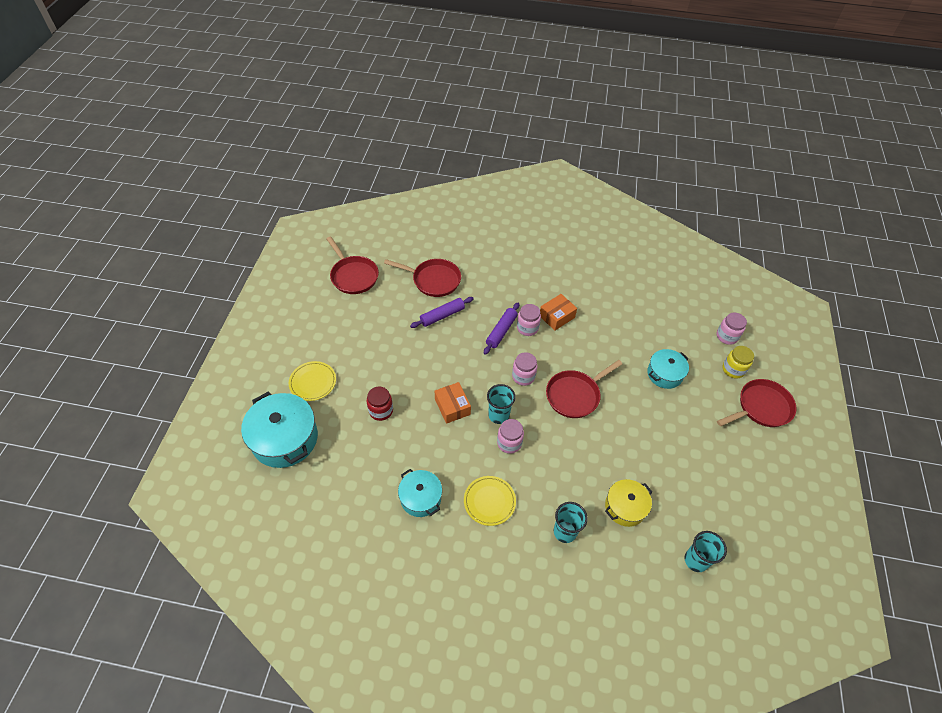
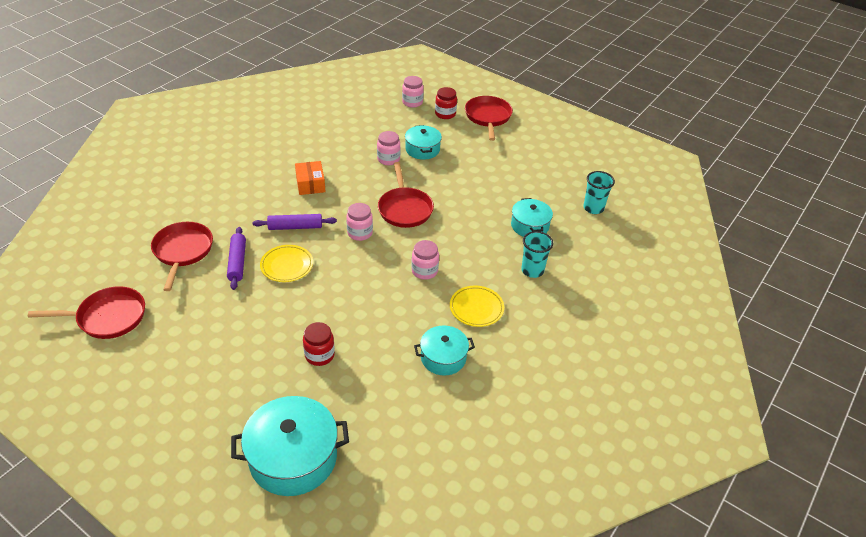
camera: 65 degrees left, 10 degrees down
yellow plate [289,361,336,401] -> yellow plate moved to [260,245,313,282]
red pan [384,259,461,297] -> red pan turned 45 degrees counterclockwise [151,222,213,291]
orange box [435,382,471,424] -> none
purple rolling pin [484,303,519,355] -> purple rolling pin turned 60 degrees counterclockwise [253,214,337,230]
turquoise cup [487,384,516,424] -> none
pink jar [517,304,541,336] -> pink jar moved to [377,131,400,165]
yellow pot [605,479,652,527] -> turquoise pot [511,198,553,237]
yellow jar [723,346,754,379] -> red jar [435,87,457,119]

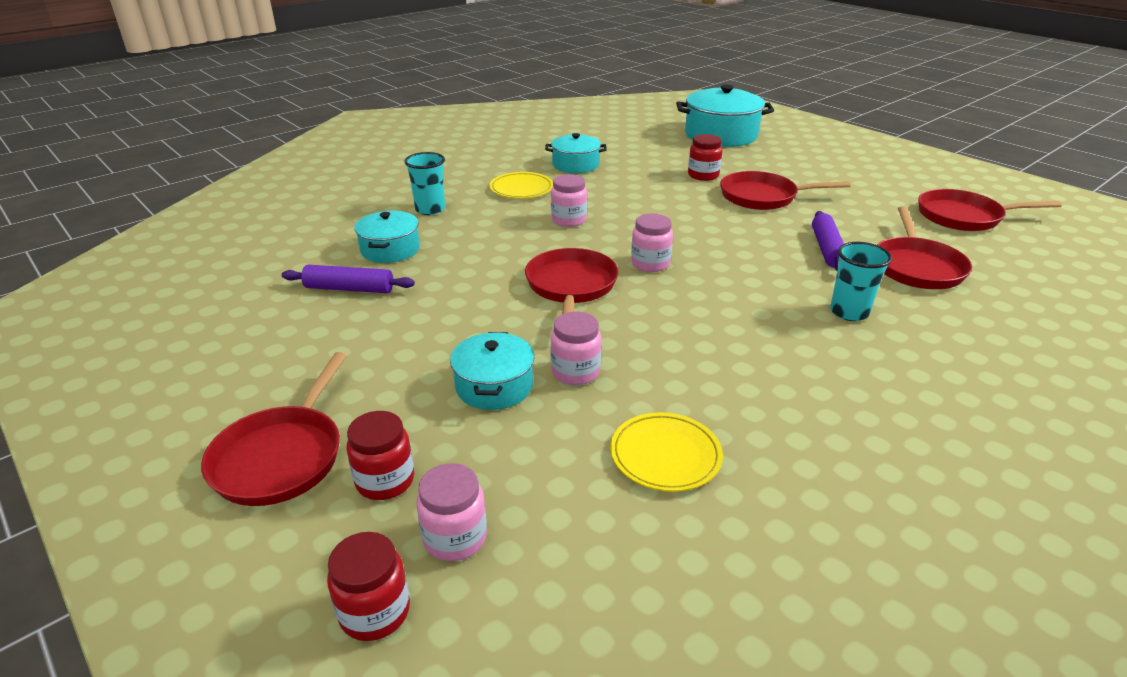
camera: 165 degrees left, 10 degrees down
purple rolling pin [253,214,337,230] -> purple rolling pin moved to [282,265,415,293]
yellow plate [260,245,313,282] -> yellow plate moved to [611,412,723,492]
orange box [295,161,326,195] -> none
turquoise cup [583,171,615,214] -> turquoise cup moved to [830,242,892,321]
none -> red jar [327,532,410,641]
none -> red pan [720,171,850,210]

